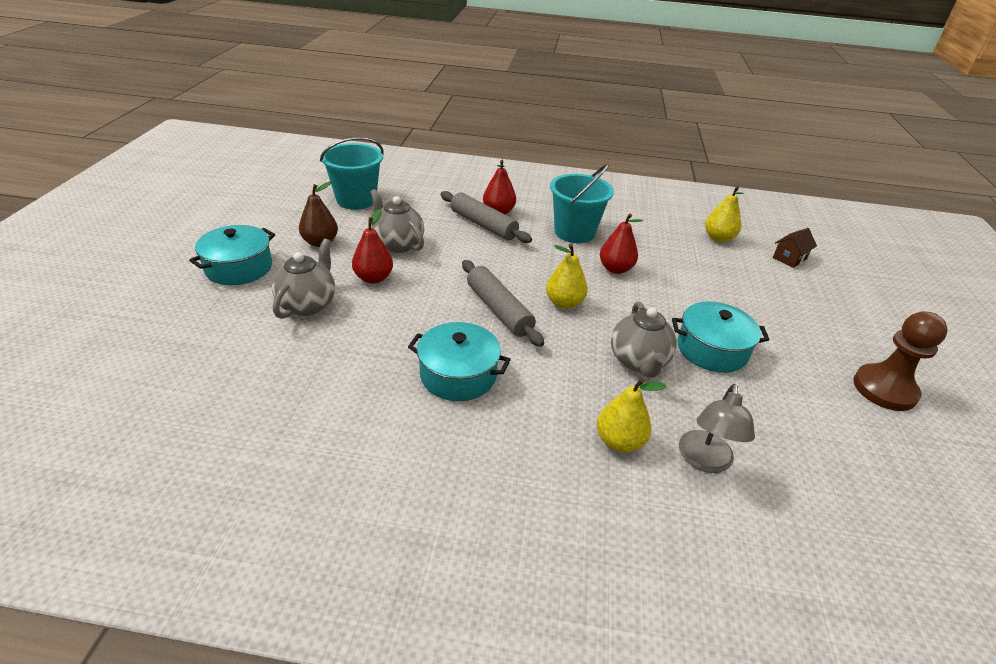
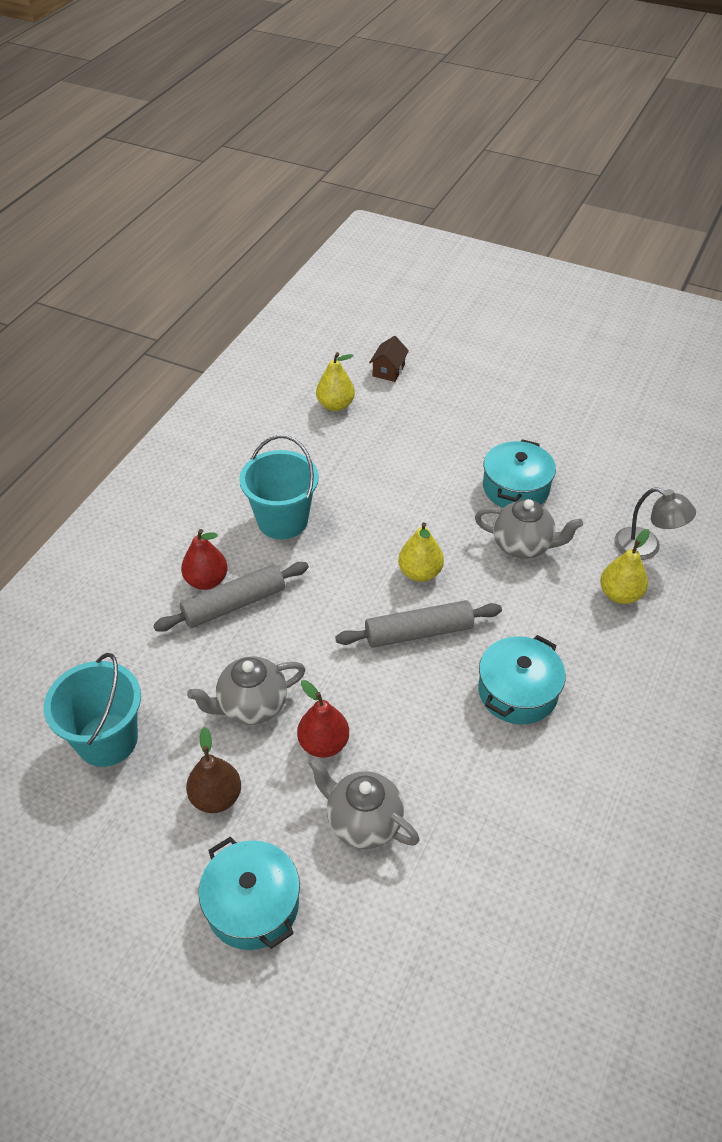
camera: 70 degrees left, 10 degrees up
red pear [600,213,643,274] -> none
brown house [773,228,817,268] -> brown house turned 45 degrees clockwise [369,336,409,382]
brown pawn [853,311,948,411] -> none

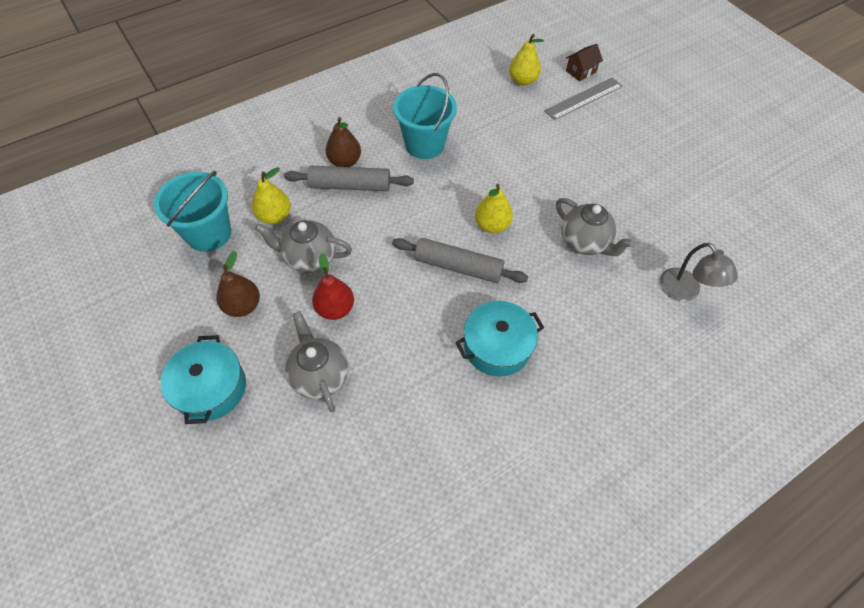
camera: 30 degrees right, 10 degrees up
red pear [181,529,228,590] -> brown pear [326,117,361,167]
turquoise pot [483,439,556,508] -> none
yellow pear [600,529,650,604] -> yellow pear moved to [252,167,291,224]
none -> grey ruler [544,77,623,120]

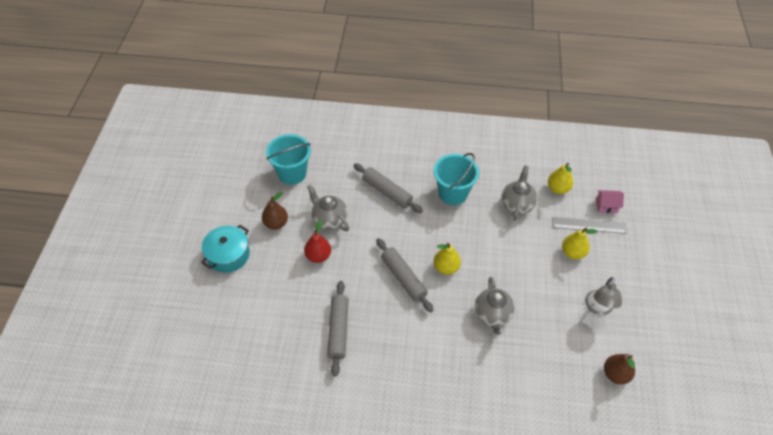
camera: 40 degrees right, 5 degrees down
yellow pear [252,167,291,224] -> yellow pear moved to [562,228,598,259]
grey teapot [285,311,348,412] -> grey teapot moved to [501,165,537,221]
brown pear [326,117,361,167] -> brown pear moved to [604,354,635,384]
turquoise pot [455,301,544,377] -> none
brown house [566,44,603,81] -> pink house [596,190,624,213]
grey lamp [660,242,738,301] -> grey lamp moved to [585,277,622,315]
none -> grey rolling pin [327,281,349,377]

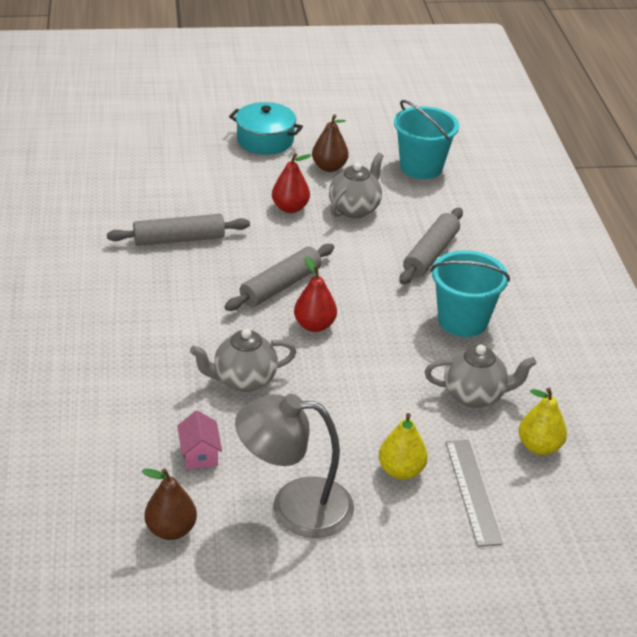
camera: 75 degrees right, 15 degrees down
yellow pear [433,243,461,275] -> red pear [294,256,337,332]
grey lamp [585,277,622,315] -> grey lamp [235,394,354,538], size x1.57
pink house [596,190,624,213] -> pink house moved to [177,410,222,469]

